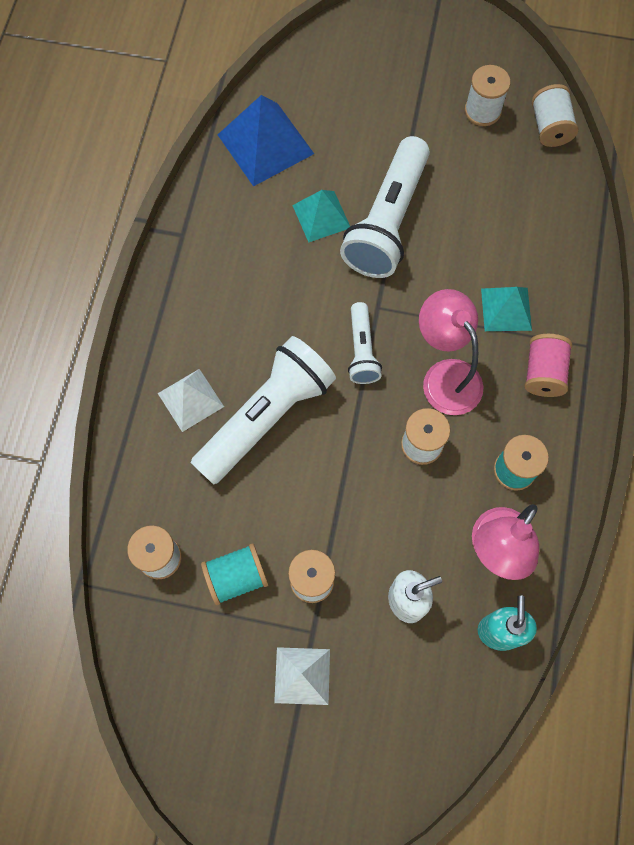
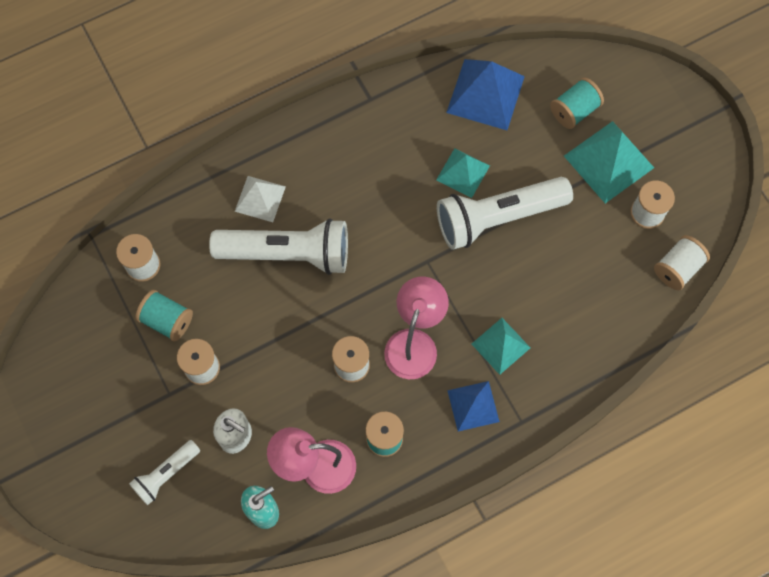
camera: 50 degrees right, 0 degrees up
white pyramid [274,647,330,705] -> none
white flashlight [348,302,382,384] -> white flashlight moved to [129,440,200,505]
pink spool [525,334,572,397] -> blue pyramid [447,381,500,431]
none -> turquoise spool [550,78,604,129]
none -> turquoise pyramid [564,121,654,203]

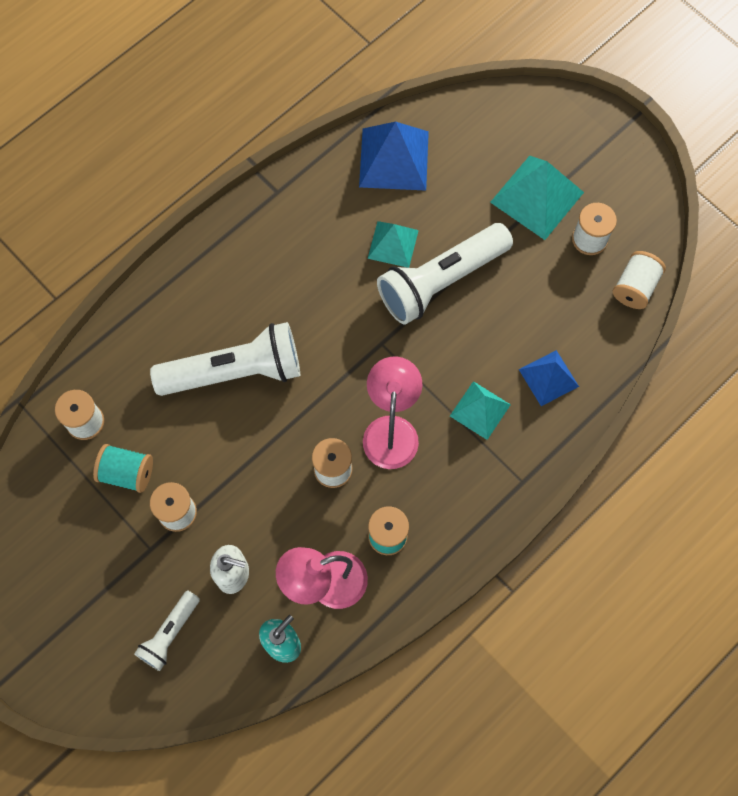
camera: 15 degrees left, 0 degrees up
white pyramid [235,176,286,222] -> none
blue pyramid [447,381,500,431] -> blue pyramid moved to [519,350,579,406]
turquoise spool [550,78,604,129] -> none

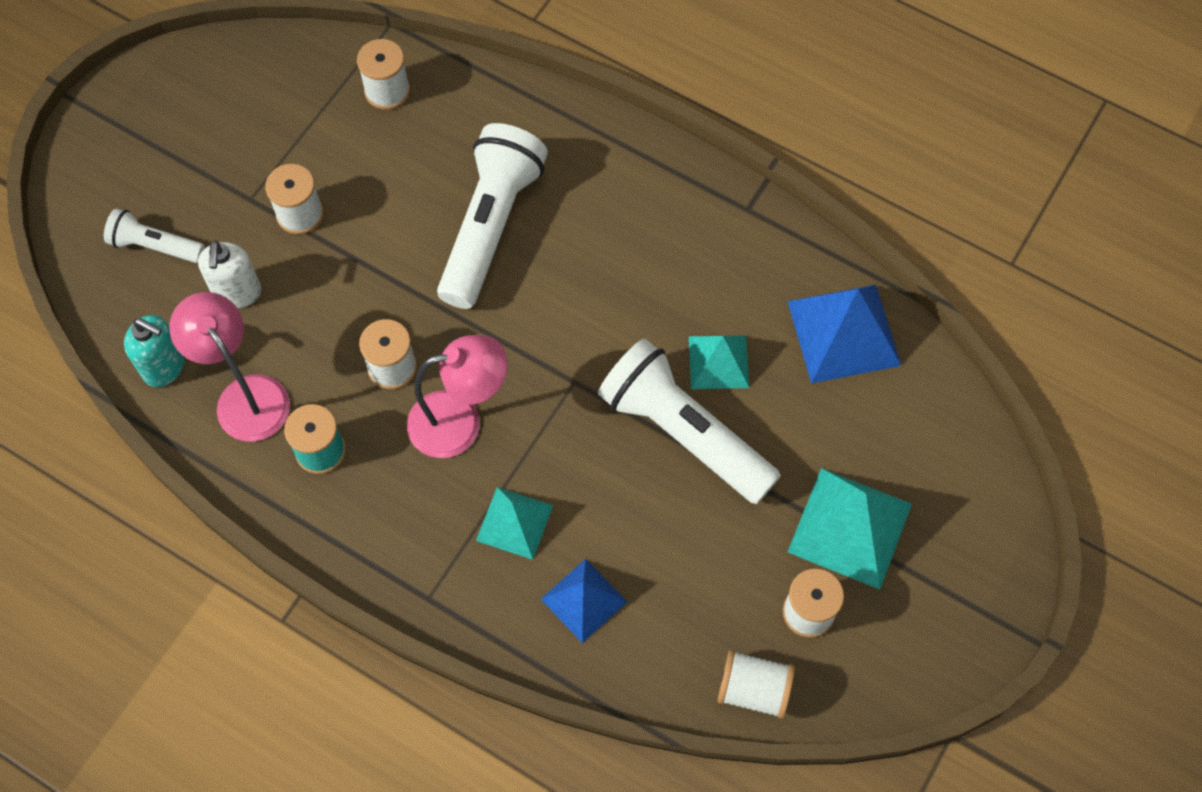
camera: 75 degrees right, 5 degrees down
turquoise spool [93,444,153,493] -> none
white flashlight [150,322,300,396] -> white flashlight turned 135 degrees counterclockwise [437,123,548,309]

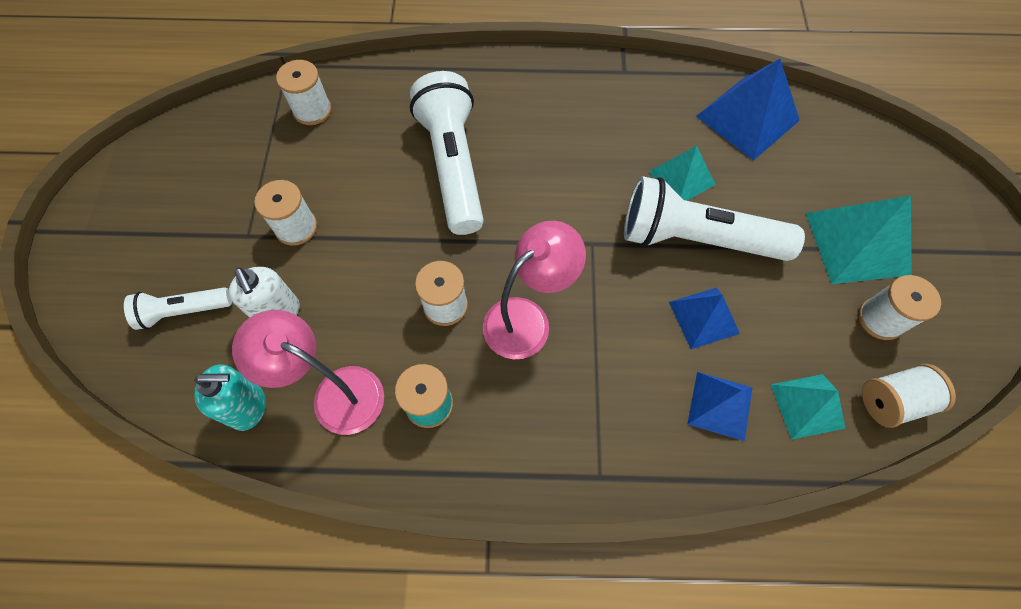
camera: 30 degrees left, 0 degrees up
turquoise pyramid [476,487,553,560] -> turquoise pyramid moved to [770,374,846,440]
none -> blue pyramid [669,287,740,349]

